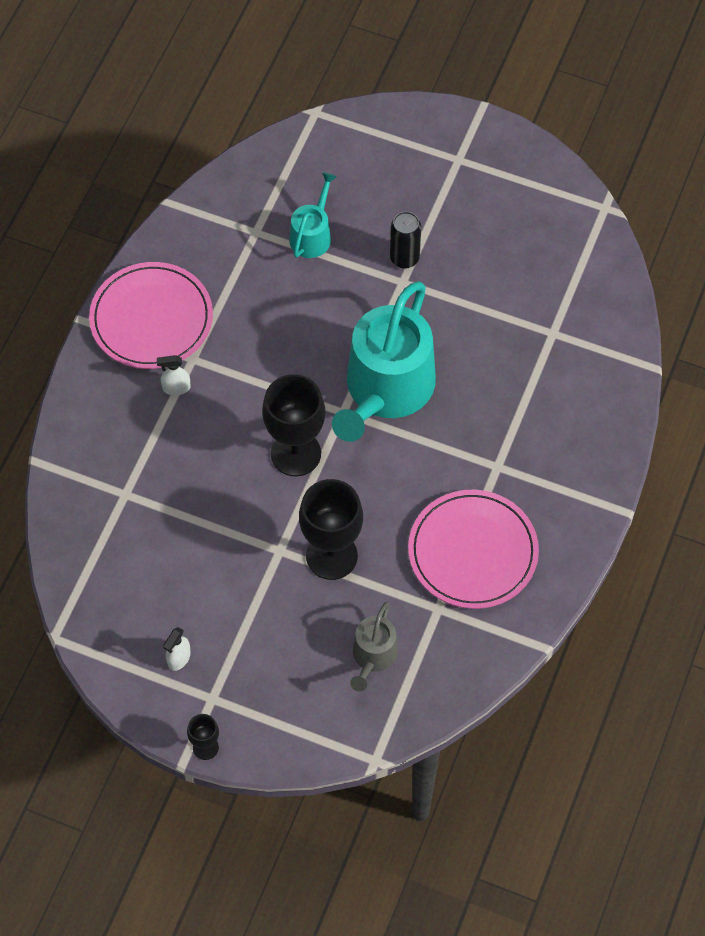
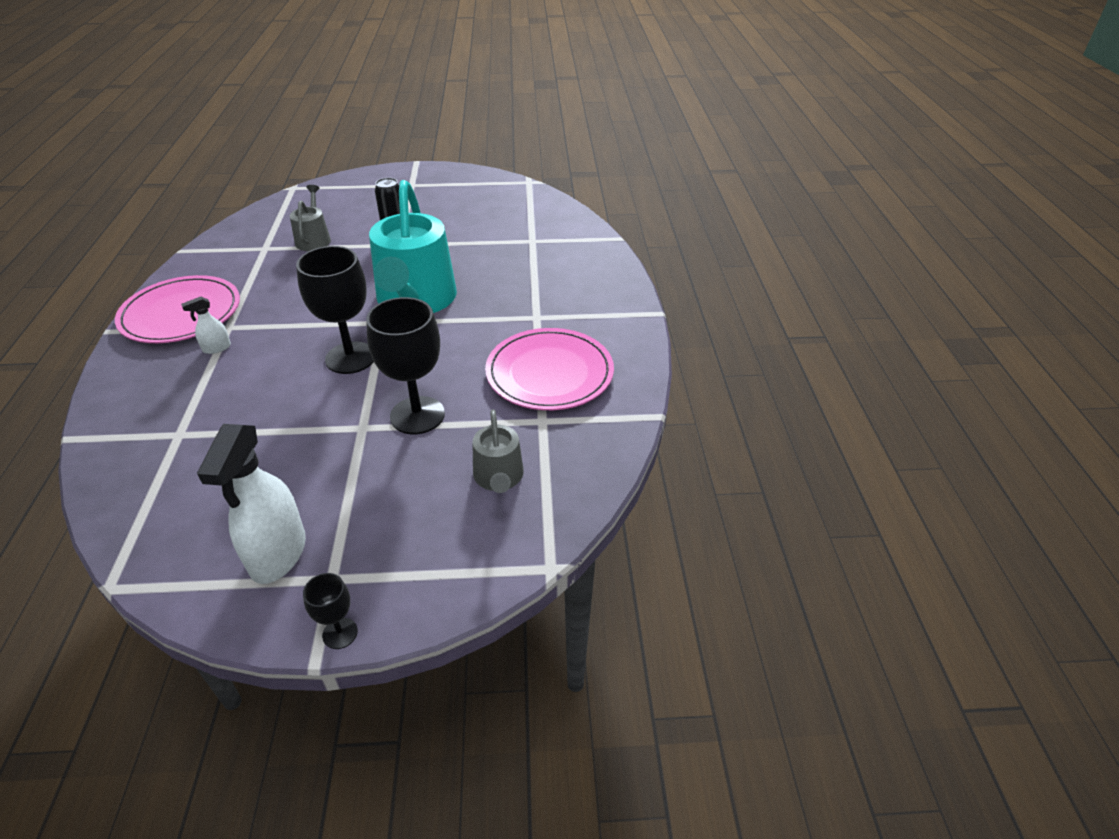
camera: 25 degrees left, 20 degrees down
white spray bottle [163,627,190,671] -> white spray bottle [197,424,306,584], size x2.15
turquoise watering can [289,172,336,258] -> grey watering can [290,185,331,251]

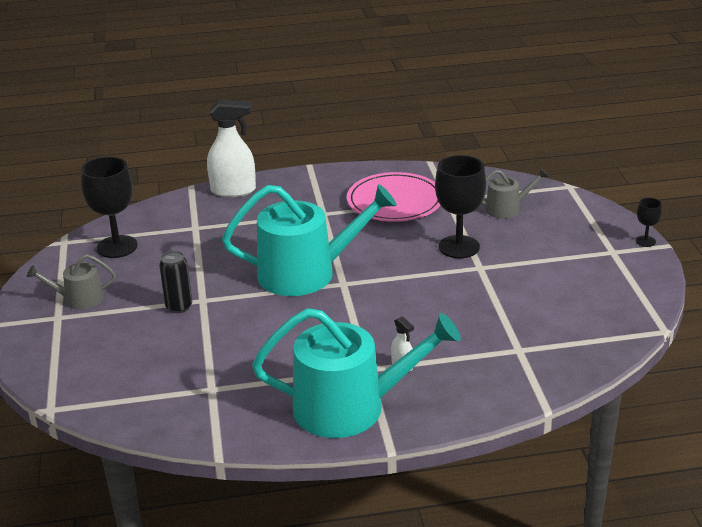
camera: 95 degrees left, 10 degrees down
pink plate [115,275,240,343] -> turquoise watering can [252,308,461,438]
white spray bottle [197,424,306,584] -> white spray bottle moved to [207,99,256,197]
grey watering can [290,185,331,251] -> grey watering can moved to [27,254,116,310]
black goblet [296,246,374,374] -> black goblet moved to [81,157,138,258]

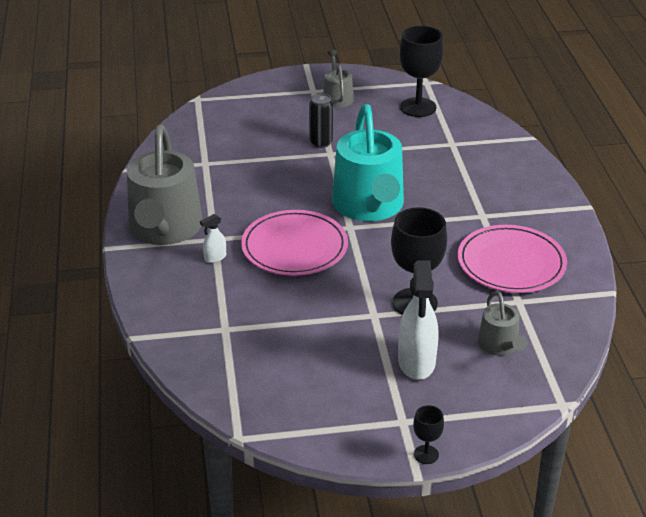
camera: 90 degrees right, 5 degrees up
white spray bottle [207,99,256,197] -> white spray bottle moved to [398,260,438,380]
turquoise watering can [252,308,461,438] -> grey watering can [127,125,203,245]
none -> pink plate [241,210,348,276]

